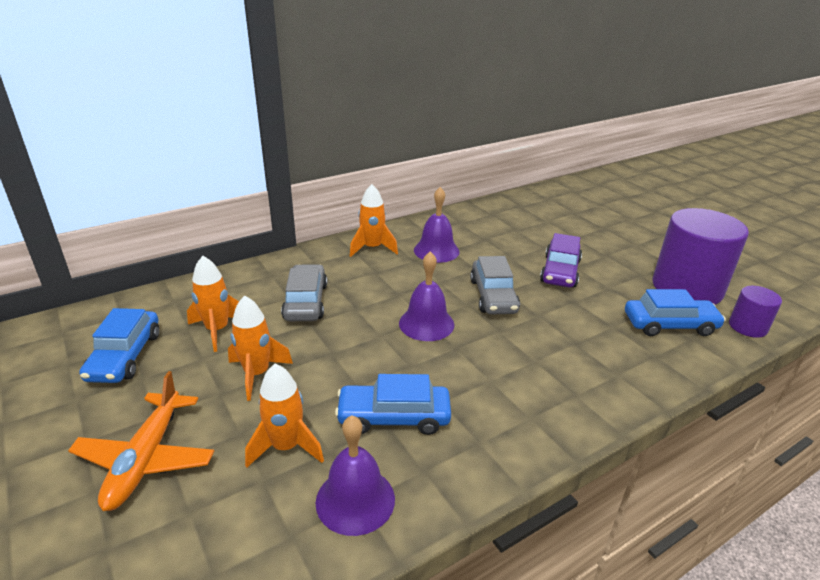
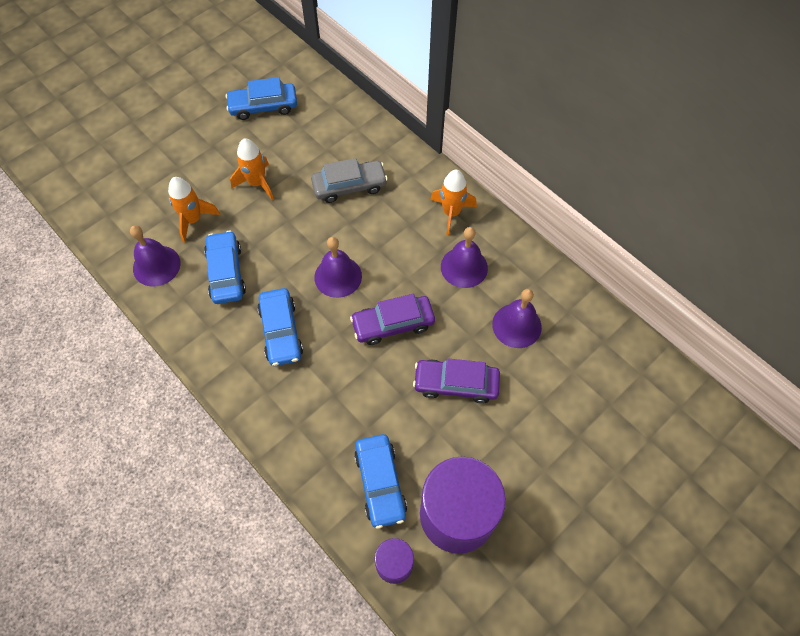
camera: 80 degrees right, 30 degrees up
orange plane [68,371,214,511] -> none
orange rocket [187,256,239,352] -> none
grey car [470,256,520,314] -> purple car [350,294,435,345]
none -> blue car [257,288,303,366]
none -> purple bell [492,289,542,348]

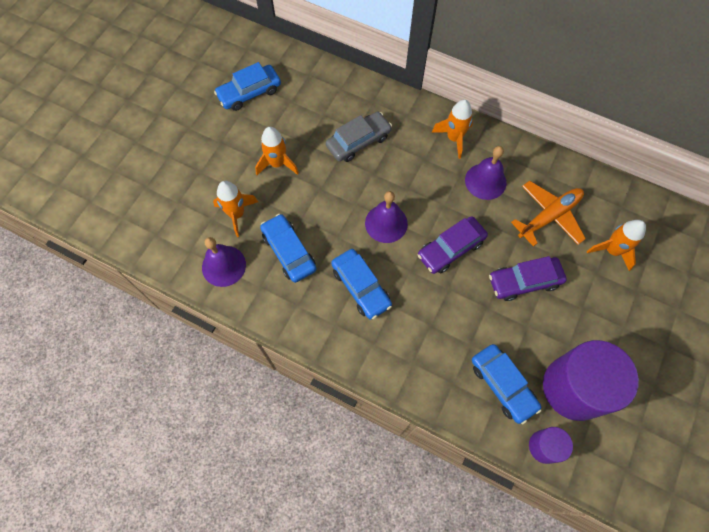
camera: 20 degrees left, 5 degrees up
purple bell [492,289,542,348] -> orange plane [511,181,586,247]
none -> orange rocket [587,220,646,271]

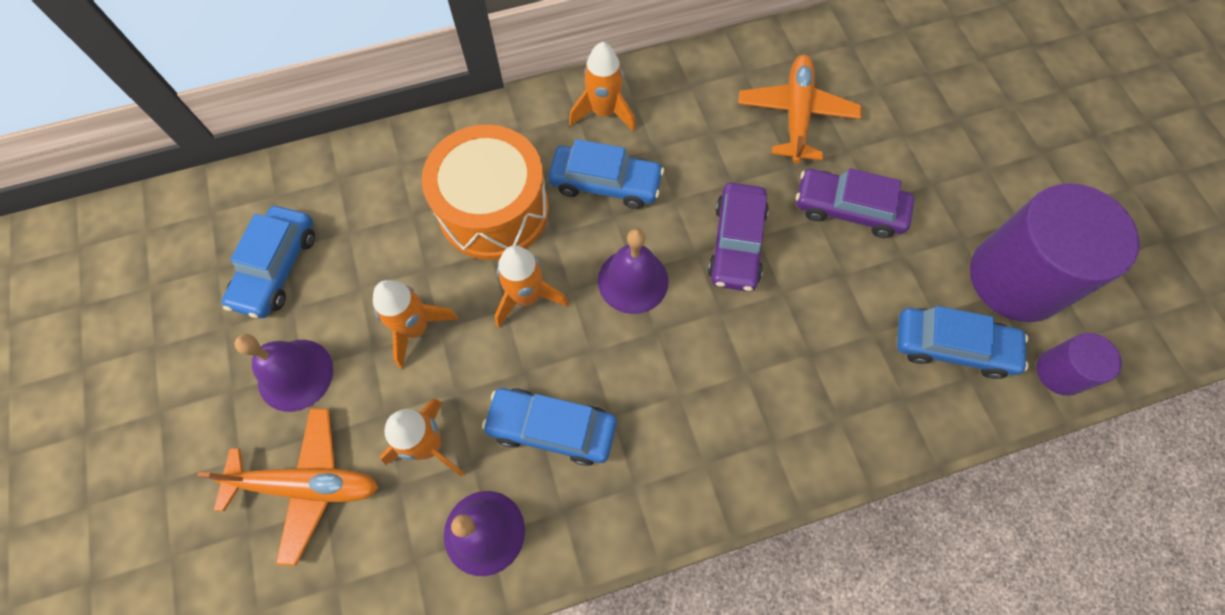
camera: 45 degrees left, 0 degrees up
grey car [326,112,392,162] -> orange drum [422,125,549,260]
blue car [331,249,392,320] -> blue car moved to [548,139,664,209]
purple bell [465,146,506,200] -> purple bell moved to [234,334,333,412]
purple car [489,256,567,301] -> purple car turned 75 degrees clockwise [796,168,914,238]
orange rocket [587,220,646,271] -> orange rocket moved to [495,245,569,328]
none -> orange plane [197,408,378,566]

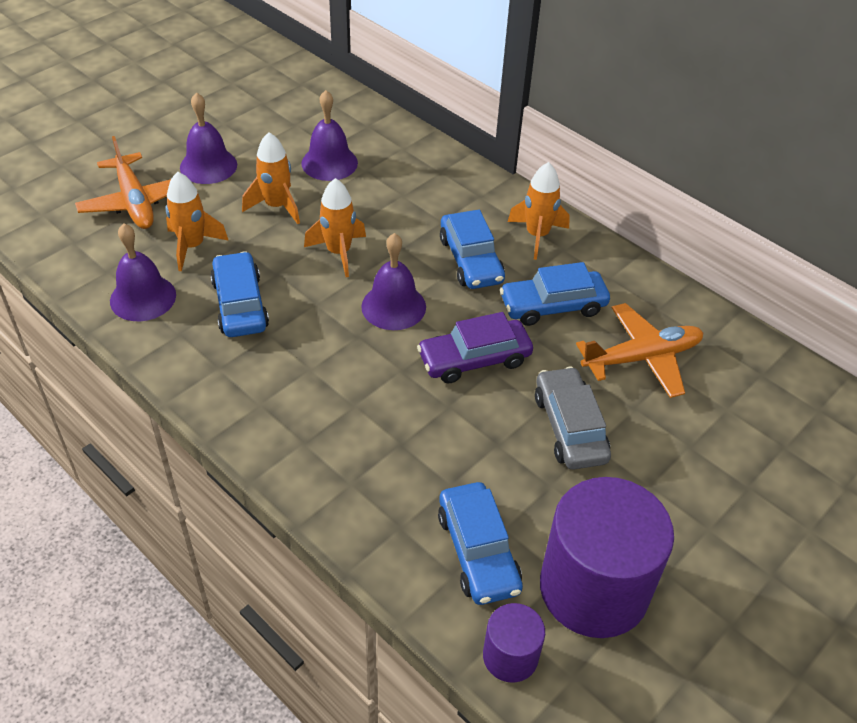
camera: 60 degrees right, 20 degrees down
blue car [222,206,315,318] -> blue car moved to [500,262,610,326]
orange drum [422,125,549,260] -> none
purple car [796,168,914,238] -> grey car [535,367,611,469]
none -> purple bell [301,90,358,181]

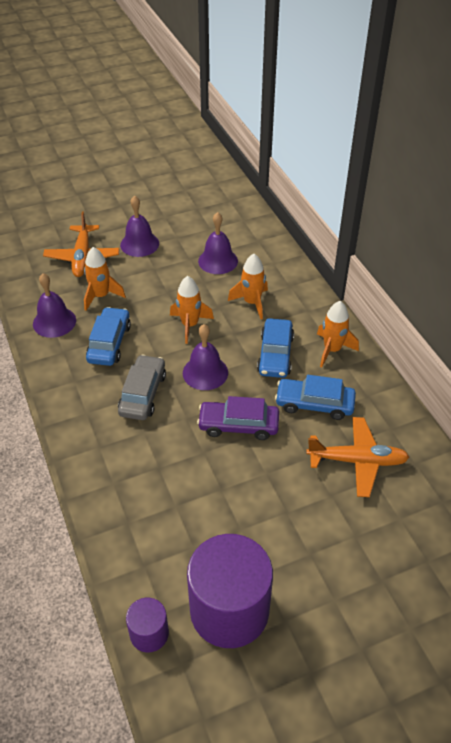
camera: 25 degrees right, 0 degrees up
orange rocket [242,132,300,224] -> orange rocket moved to [228,254,268,319]
blue car [438,482,523,605] -> none
grey car [535,367,611,469] -> grey car moved to [118,354,166,420]

